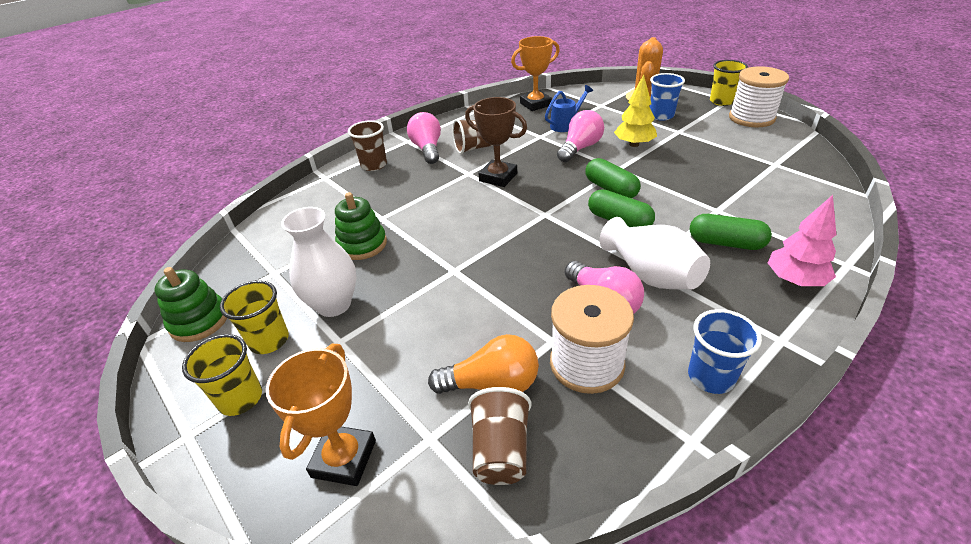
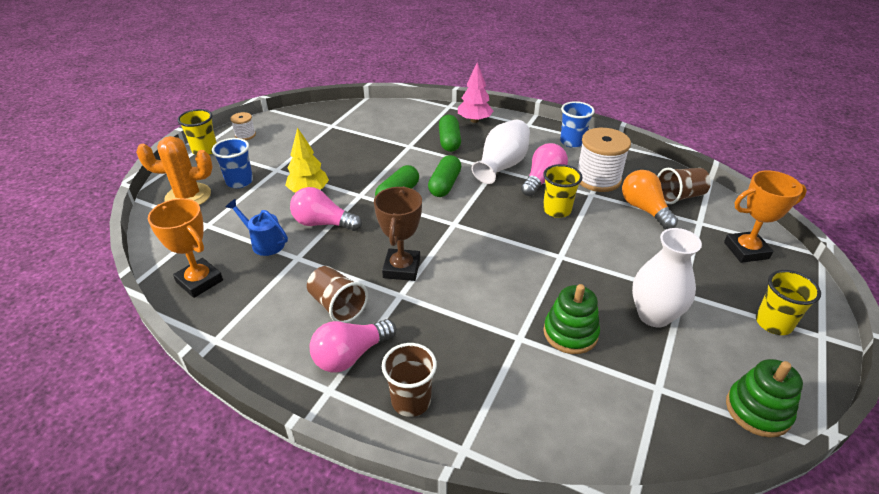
camera: 115 degrees left, 0 degrees up
yellow cup [220,280,289,354] -> yellow cup moved to [543,164,583,218]
white spool [729,66,789,128] -> white spool [230,112,256,140], size x0.50

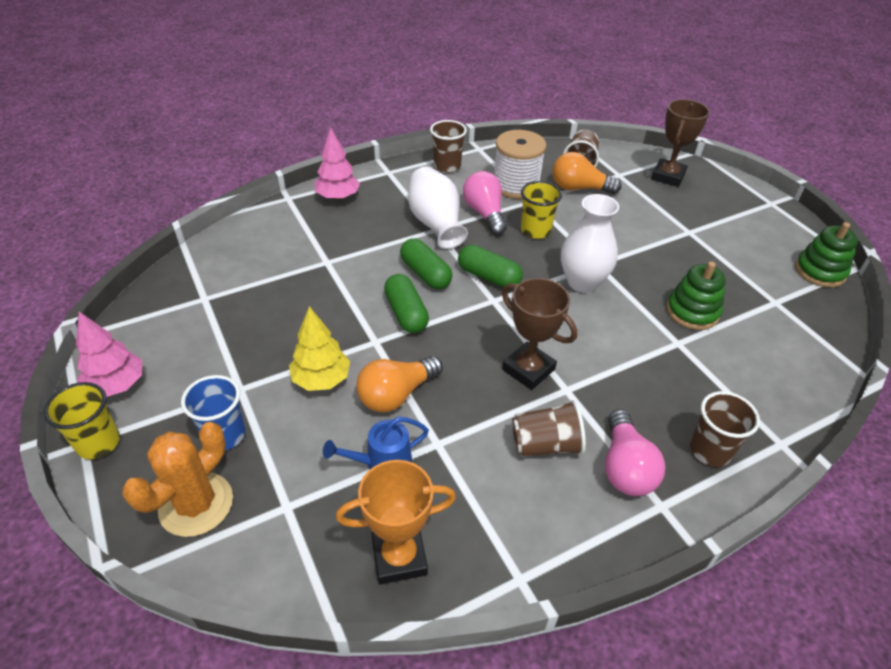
camera: 55 degrees left, 5 degrees up
white spool [230,112,256,140] -> pink tree [76,312,142,397]
pink light bulb [290,187,362,231] -> orange light bulb [356,356,443,412]
green capsule [439,115,461,152] -> green capsule moved to [458,245,523,287]
blue cup [560,101,595,148] -> brown cup [430,120,467,173]
white vase [632,228,702,327] -> white vase moved to [561,194,619,293]
orange trophy [724,170,807,263] -> brown trophy [651,99,710,187]
yellow cup [756,270,821,335] -> none

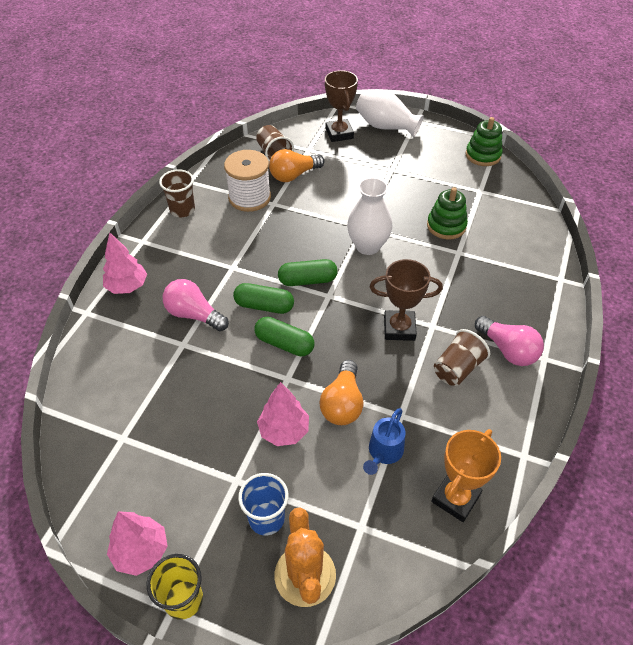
camera: 40 degrees left, 5 degrees up
yellow tree [289,306,350,391] -> pink tree [257,382,309,446]
white vase [408,167,468,249] -> white vase moved to [356,89,424,137]
pink light bulb [463,171,507,235] -> pink light bulb moved to [163,279,229,331]
yellow cup [521,181,562,239] -> none
brown cup [690,391,760,467] -> none

